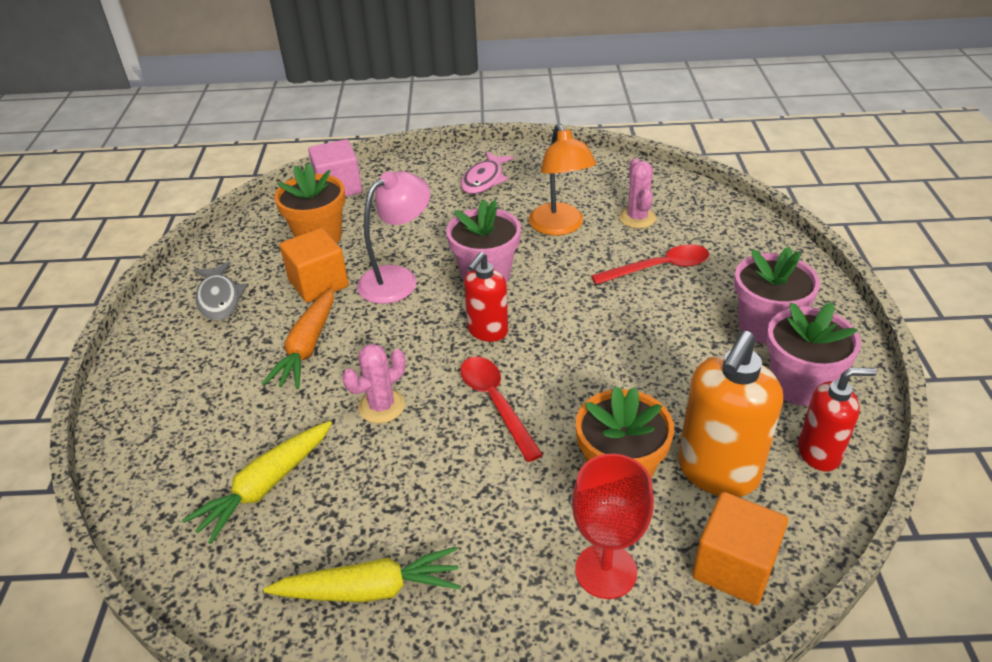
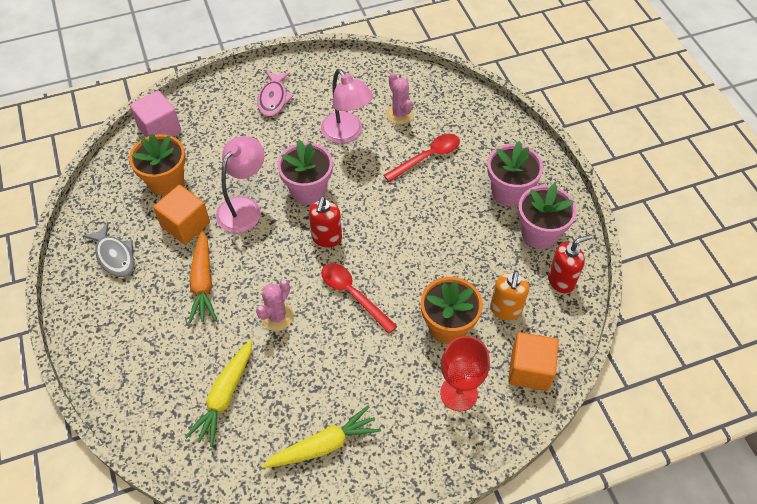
camera: 20 degrees left, 15 degrees up
orange lamp [529,124,597,236] -> pink lamp [321,69,373,143]
orange soap dispenser [678,331,783,497] -> orange soap dispenser [490,271,529,320], size x0.62

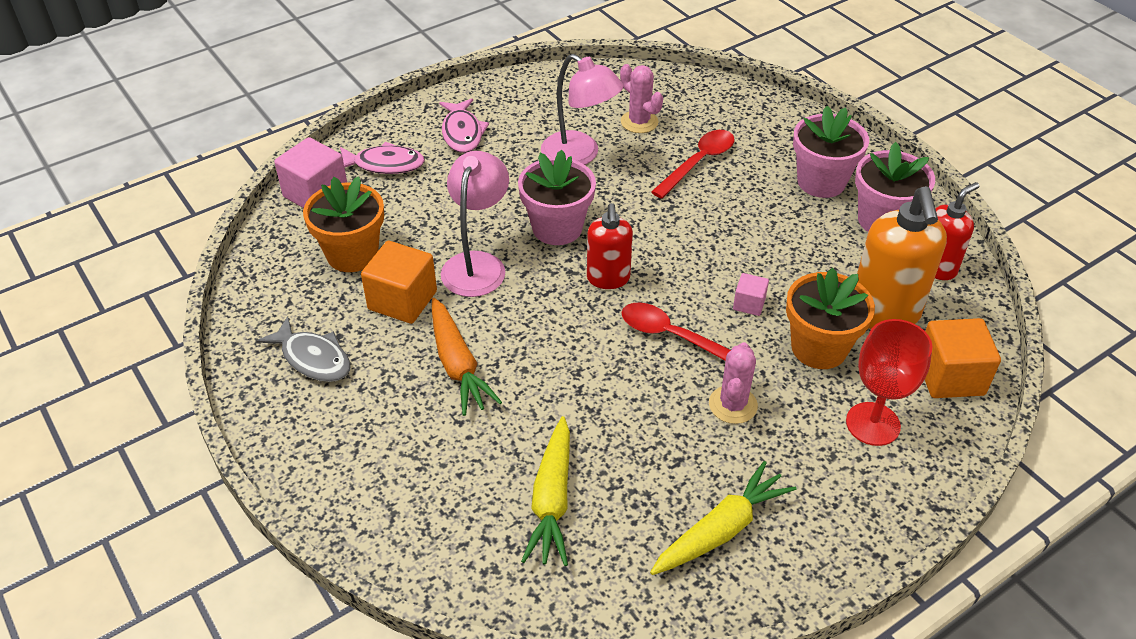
camera: 15 degrees left, 10 degrees down
pink cactus [256,280,294,331] -> pink cactus moved to [709,342,758,424]
orange soap dispenser [490,271,529,320] -> orange soap dispenser [857,186,947,329], size x1.61
none -> pink fish [340,141,425,174]
none -> pink cube [733,273,769,316]

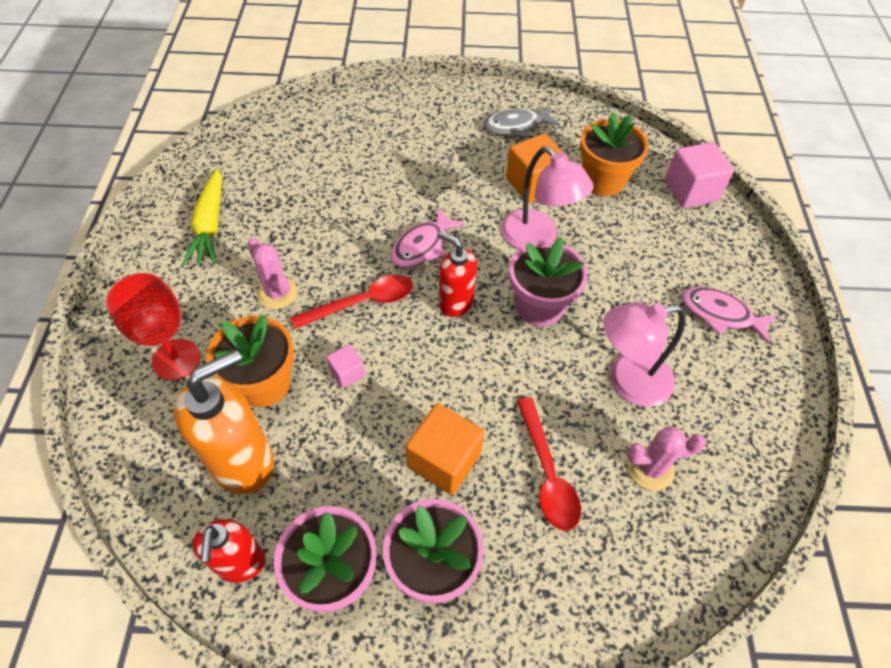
camera: 125 degrees right, 10 degrees up
pink fish [340,141,425,174] -> pink fish moved to [391,208,465,267]
orange carrot [432,298,502,416] -> none
yellow carrot [521,416,570,566] -> none
orange soap dispenser [857,186,947,329] -> orange soap dispenser turned 105 degrees clockwise [174,349,274,494]
orange cube [925,318,1001,398] -> orange cube moved to [406,403,485,495]

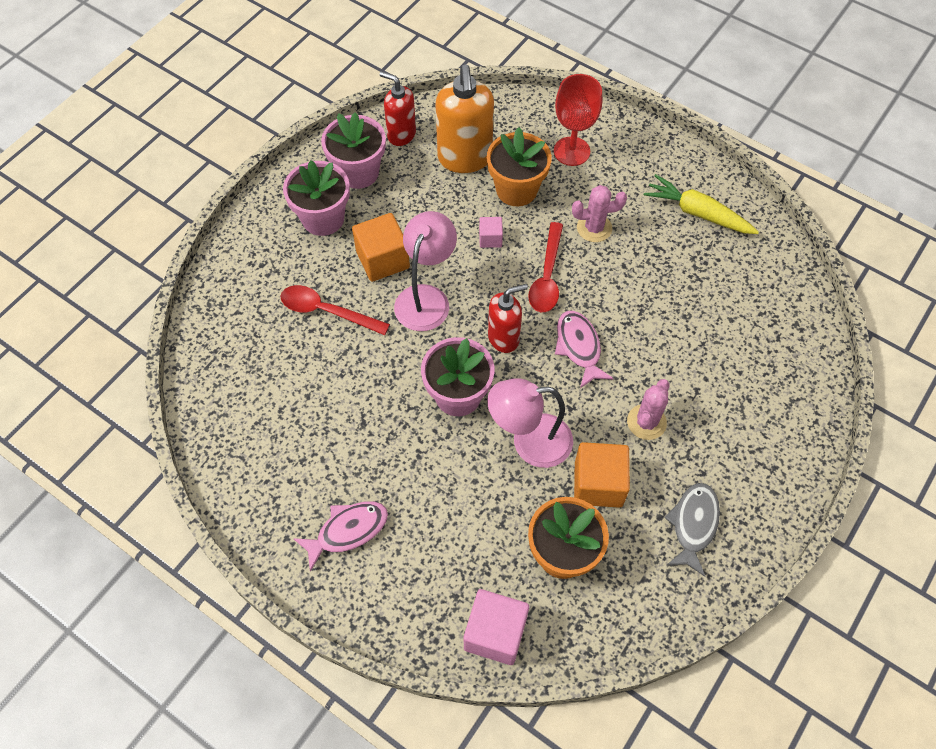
camera: 125 degrees right, 5 degrees up
pink lamp [603,302,686,407] -> pink lamp moved to [394,211,457,331]
pink cactus [627,426,706,491] -> pink cactus moved to [627,379,670,440]

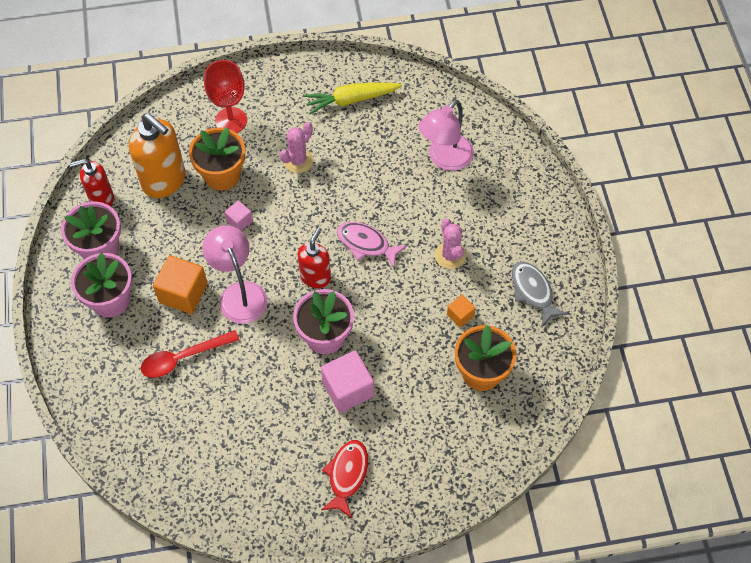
camera: 45 degrees left, 0 degrees up
pink fish [293,501,388,572] -> red fish [321,440,368,518]
pink cube [464,589,529,665] -> pink cube moved to [321,351,374,413]
pink lamp [487,378,573,468] -> pink lamp moved to [418,100,474,171]
red spoon [528,222,563,312] -> none
orange cube [574,442,630,508] -> orange cube [447,295,476,327], size x0.53

